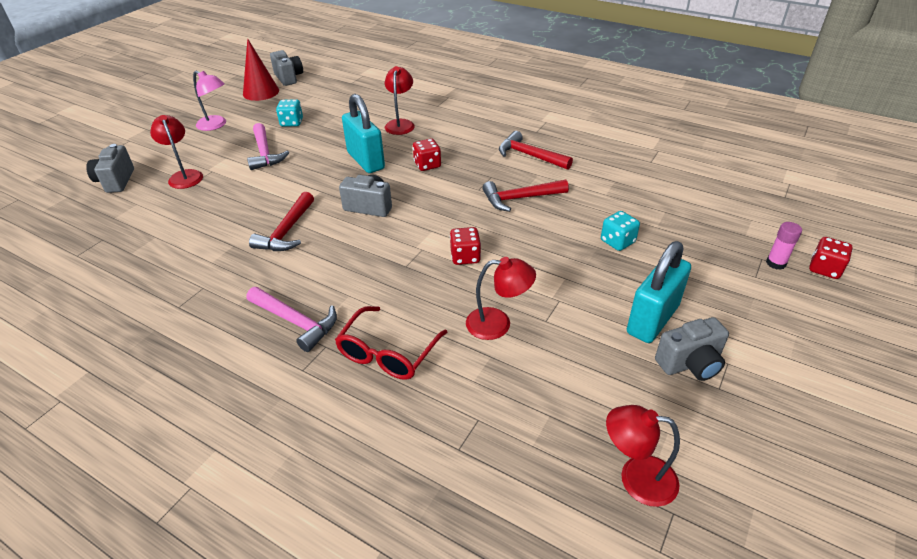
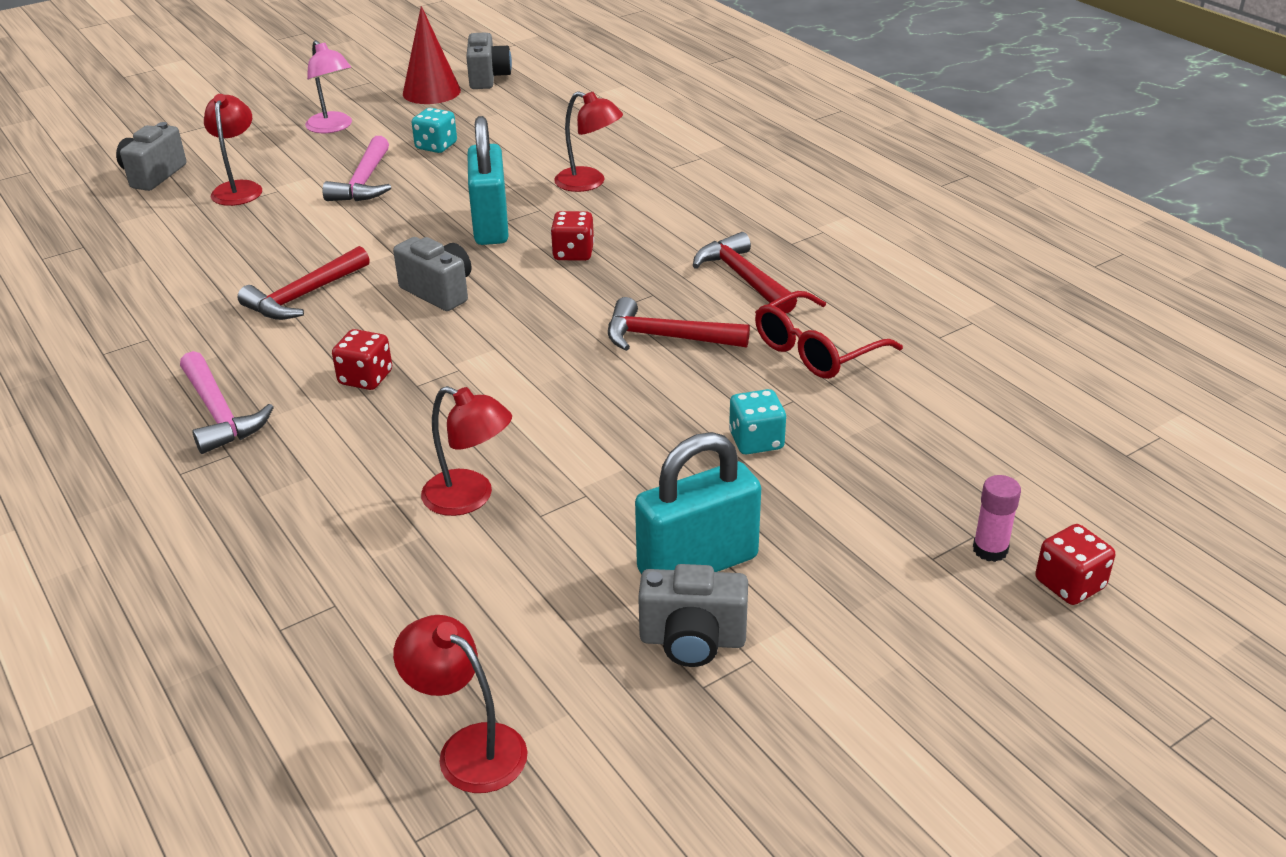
camera: 25 degrees right, 5 degrees down
red glasses [335,306,447,380] -> red glasses moved to [755,291,903,379]
red lamp [385,66,415,135] -> red lamp turned 90 degrees clockwise [554,91,623,192]
red dice [450,227,481,265] -> red dice moved to [332,329,392,390]

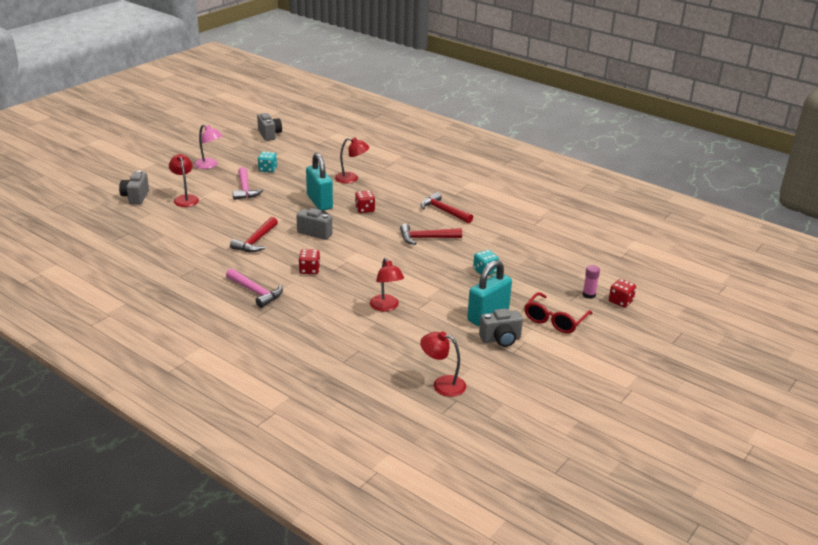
camera: 20 degrees left, 5 degrees down
red cone [403,6,461,104] -> none
red lamp [421,386,512,516] -> red lamp turned 60 degrees clockwise [370,258,404,312]
red glasses [755,291,903,379] -> red glasses moved to [524,292,593,333]

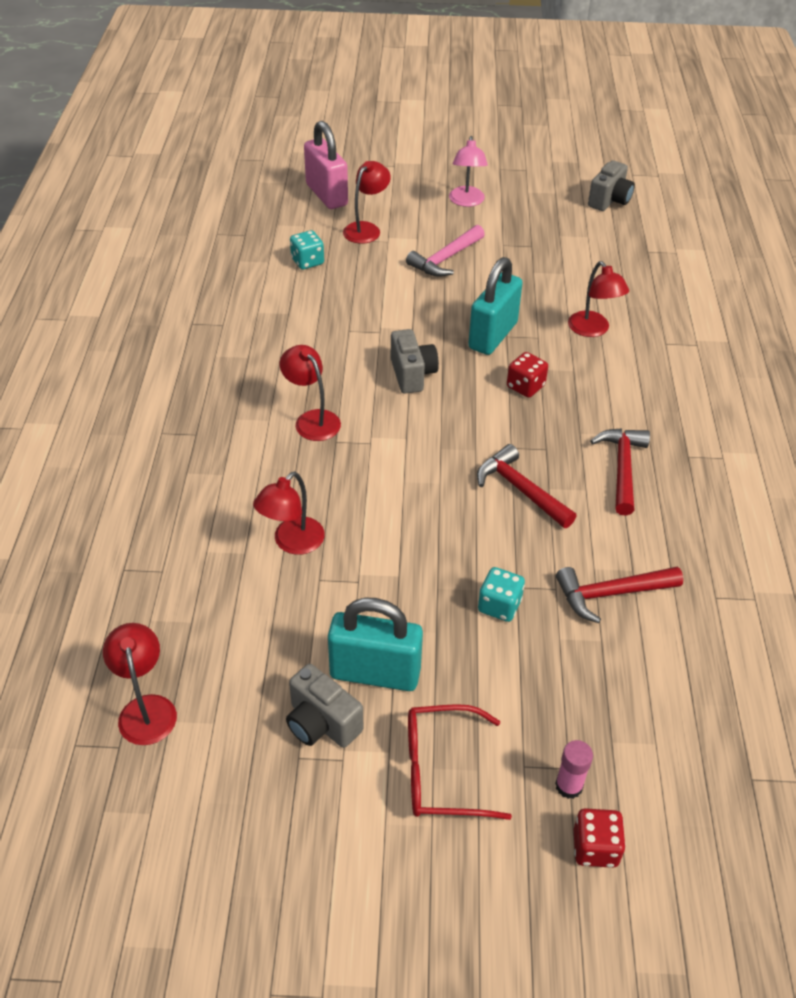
camera: 55 degrees right, 15 degrees up
grey camera [119,171,149,205] -> pink padlock [304,121,348,209]
pink hammer [226,268,283,308] -> none
red hammer [230,217,278,252] -> red hammer moved to [556,567,683,623]
turquoise dice [258,152,277,173] -> turquoise dice moved to [290,230,324,270]
red dice [299,249,320,274] -> red lamp [280,345,341,441]

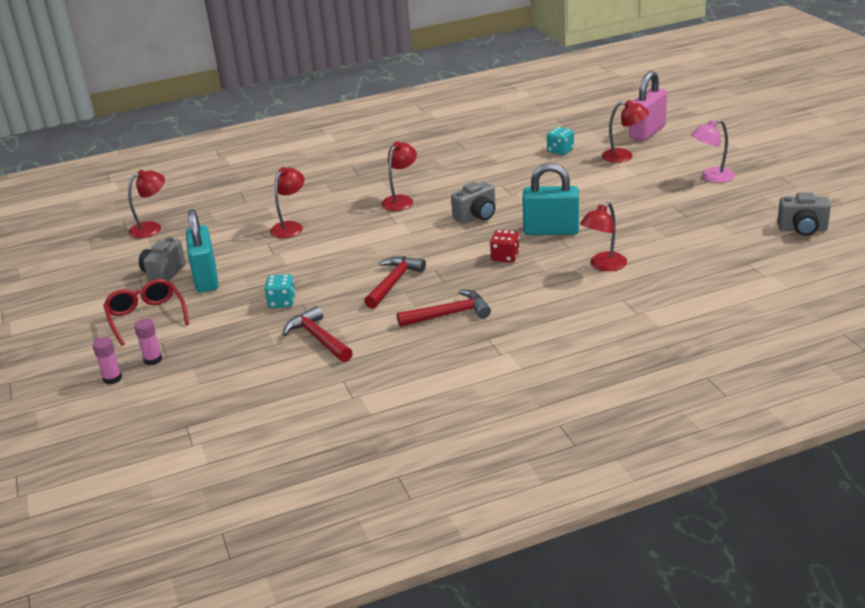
camera: 70 degrees right, 15 degrees down
red lamp [253,472,325,555] -> red lamp turned 105 degrees clockwise [270,167,304,238]
pink hammer [406,225,485,277] -> none
red dice [574,808,626,868] -> pink glue stick [92,337,122,384]

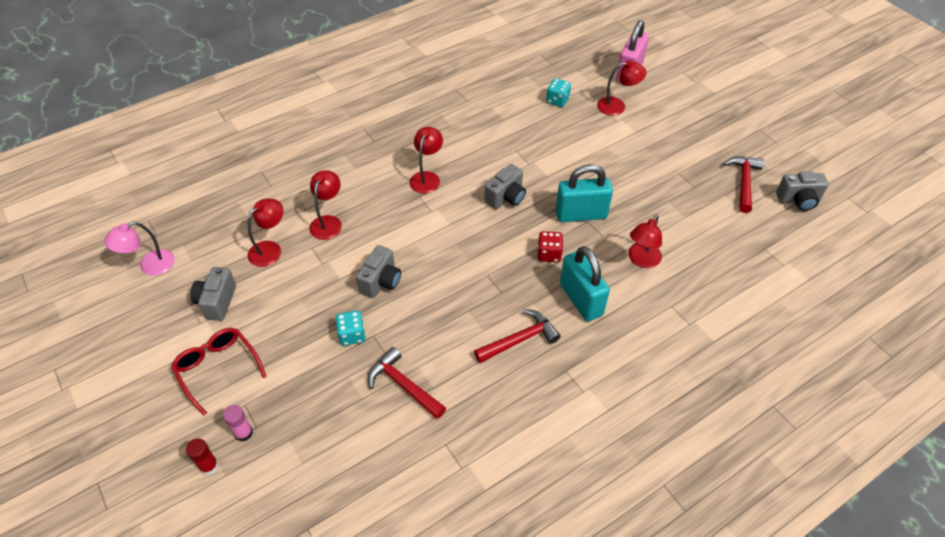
camera: 15 degrees left, 20 degrees up
pink glue stick [92,337,122,384] -> red glue stick [186,438,219,475]
red lamp [128,170,165,238] -> red lamp moved to [248,199,283,267]
turquoise padlock [186,209,219,293] -> turquoise padlock moved to [560,246,610,321]
red hammer [364,256,426,309] -> red hammer moved to [723,156,764,213]
pink lamp [691,120,735,183] -> pink lamp moved to [104,222,175,276]
none -> grey camera [356,245,401,298]

